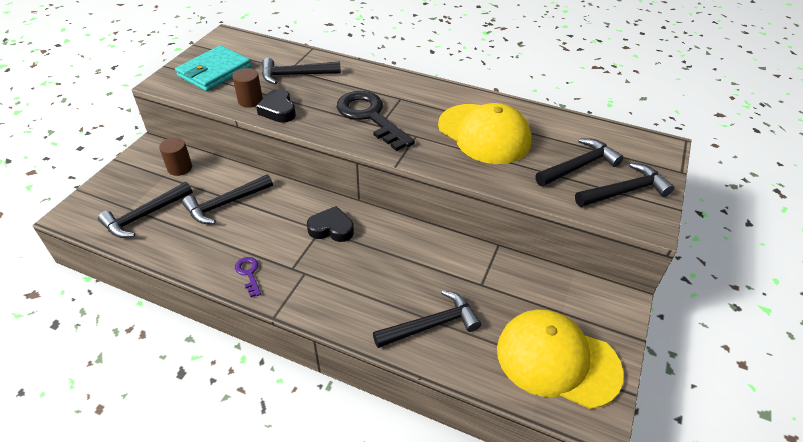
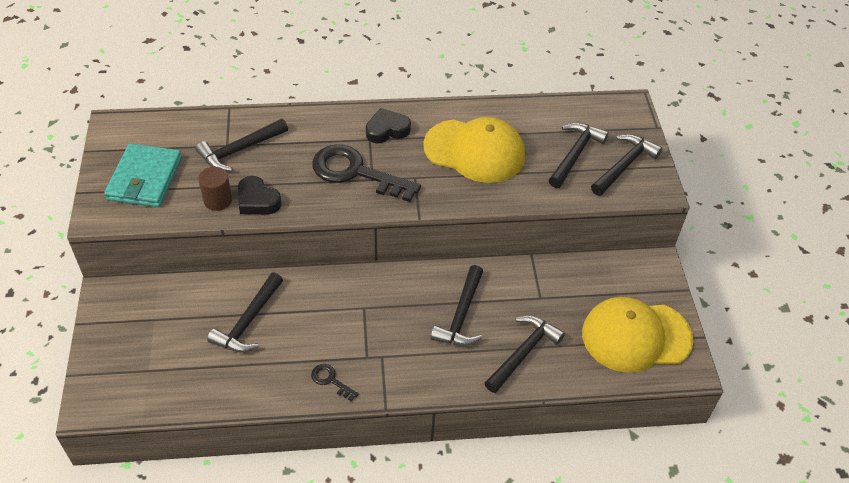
camera: 30 degrees left, 5 degrees up
black hammer [98,182,193,238] -> black hammer moved to [431,265,483,346]
brown cylinder [159,138,192,176] -> none
purple key [235,257,261,297] -> black key [311,364,359,401]
black heart [307,206,354,242] -> black heart moved to [366,108,411,143]

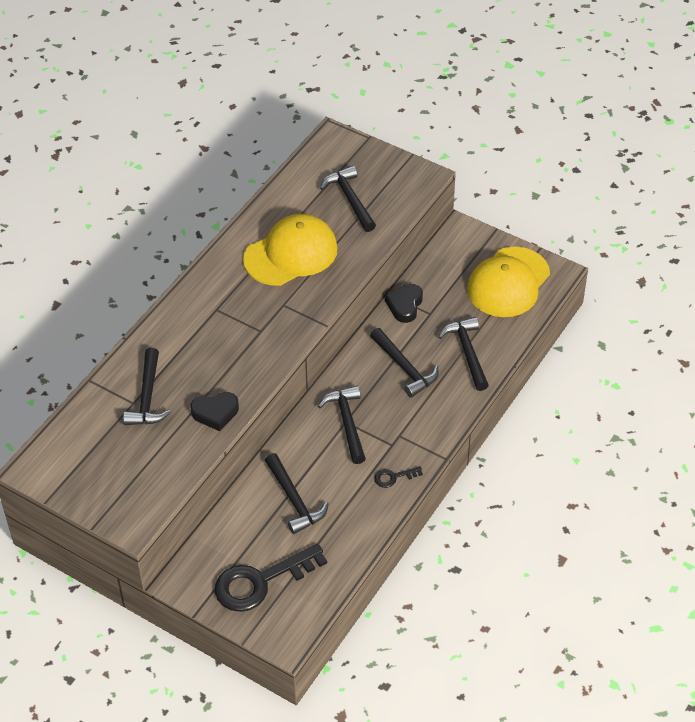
camera: 50 degrees left, 0 degrees up
turquoise wallet [104,143,182,207] -> none
brown cylinder [198,167,232,211] -> none
black key [312,144,421,202] -> black key moved to [215,544,327,612]
black heart [366,108,411,143] -> black heart moved to [385,284,423,323]
black hammer [591,134,663,196] -> black hammer moved to [318,386,366,464]

